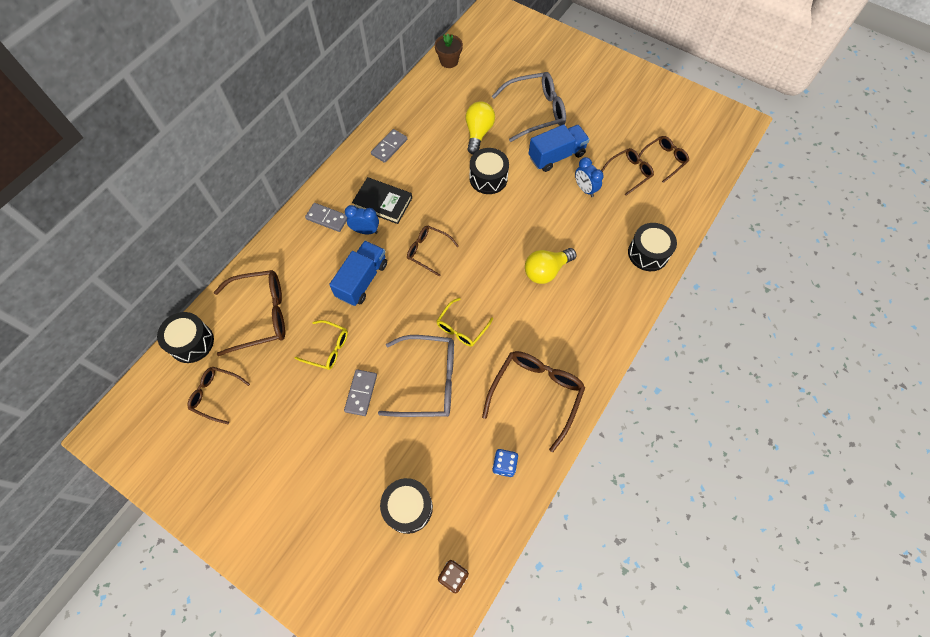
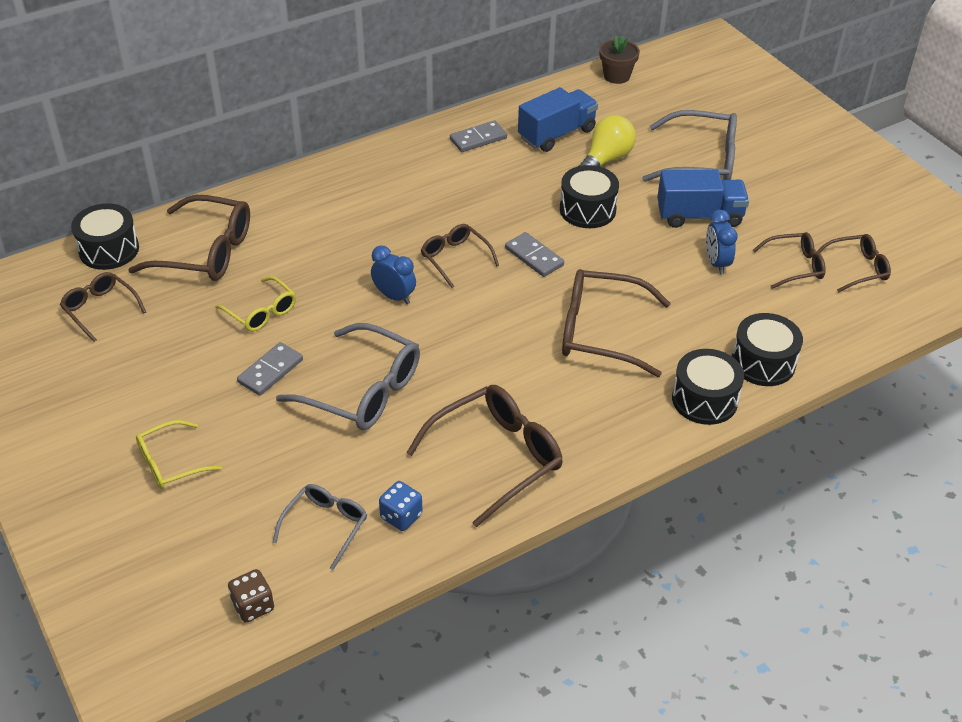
camera: 25 degrees right, 20 degrees down
grey domino [305,203,347,232] -> grey domino moved to [505,232,564,277]
blue truck [329,241,387,306] -> blue truck moved to [518,87,598,152]
blue clock [345,205,379,234] -> blue clock moved to [371,246,416,304]
black book [352,177,412,224] -> none
black drum [380,478,433,534] -> black drum moved to [672,349,744,425]
yellow glasses [437,298,493,347] -> yellow glasses moved to [136,420,222,489]
yellow light bulb [525,248,577,284] -> brown glasses [562,269,671,377]
none -> grey glasses [273,484,367,570]

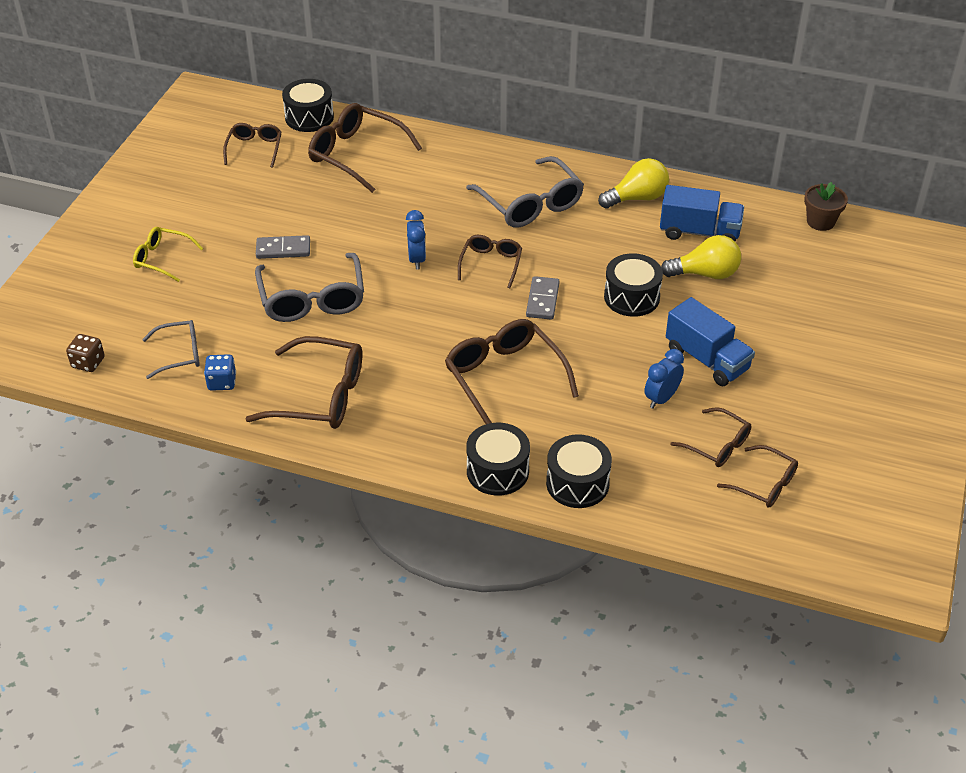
camera: 50 degrees right, 0 degrees up
brown glasses [128,195,250,281] -> brown glasses turned 150 degrees clockwise [308,103,422,193]
yellow glasses [215,276,296,332] -> none
grey domino [450,120,507,152] -> yellow light bulb [598,158,669,209]
grey glasses [642,110,737,182] -> grey glasses moved to [466,156,584,228]

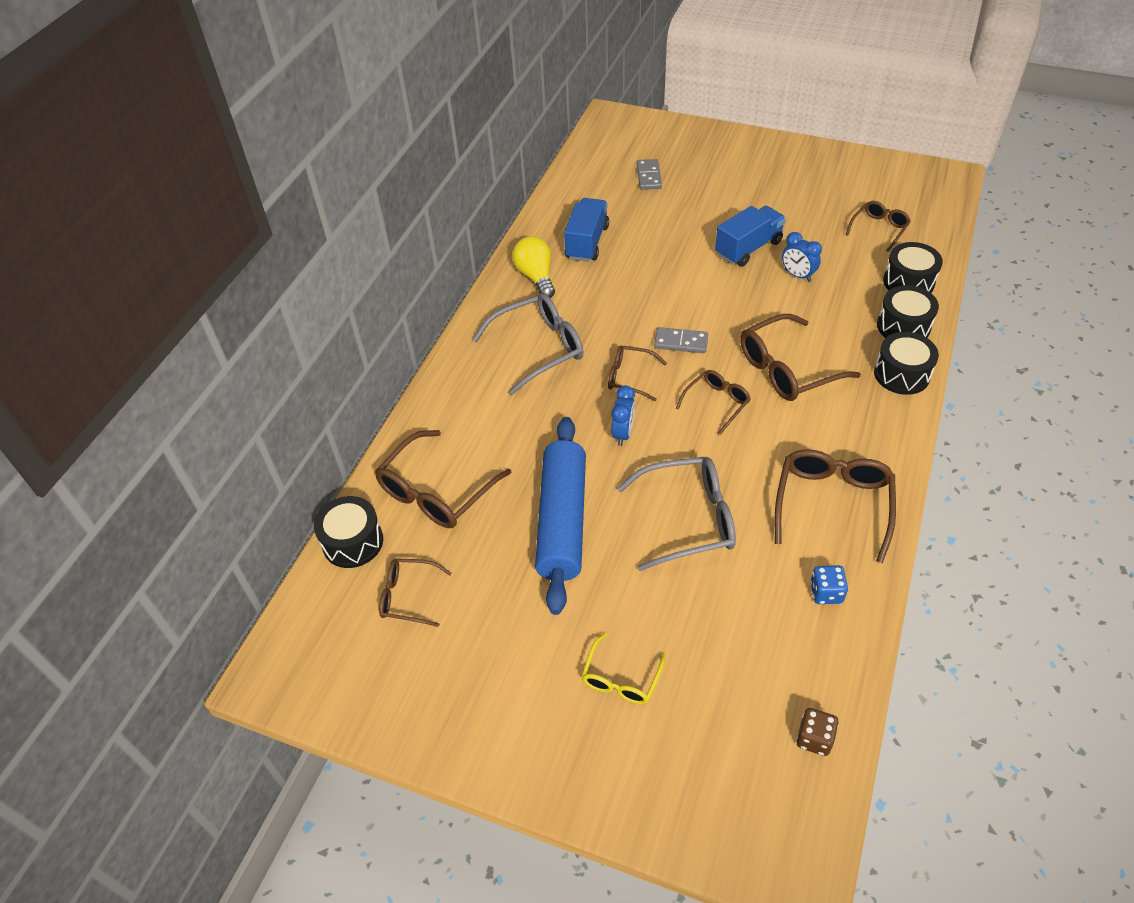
camera: 85 degrees left, 5 degrees up
grey glasses [142,320,200,379] -> none
grey domino [256,235,310,259] -> grey domino moved to [637,159,662,190]
blue clock [406,210,426,270] -> blue clock turned 105 degrees clockwise [611,386,635,446]
black drum [604,253,663,317] -> black drum moved to [883,242,943,293]
yellow light bulb [661,235,741,279] -> none
brown glasses [670,407,751,467] -> brown glasses moved to [676,370,751,435]
brown flower pot [804,182,848,231] -> none
none -> blue rolling pin [535,417,586,615]

